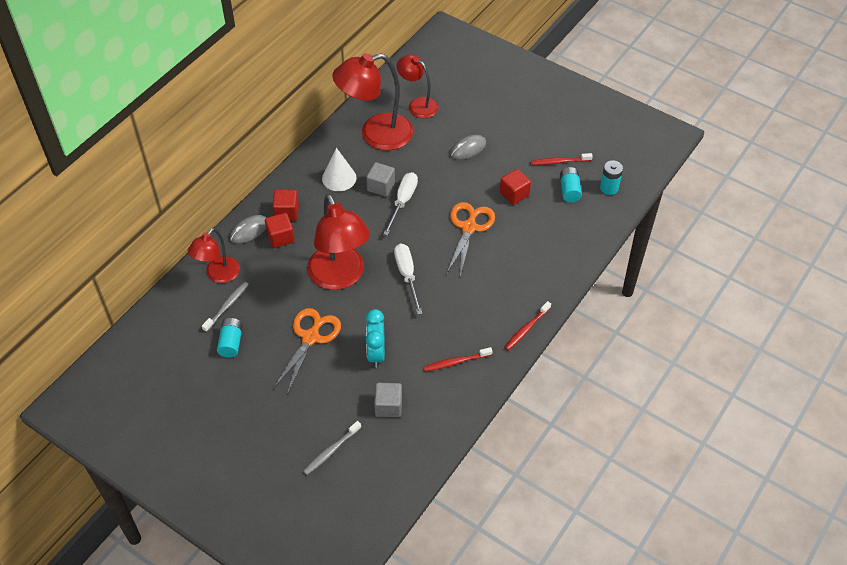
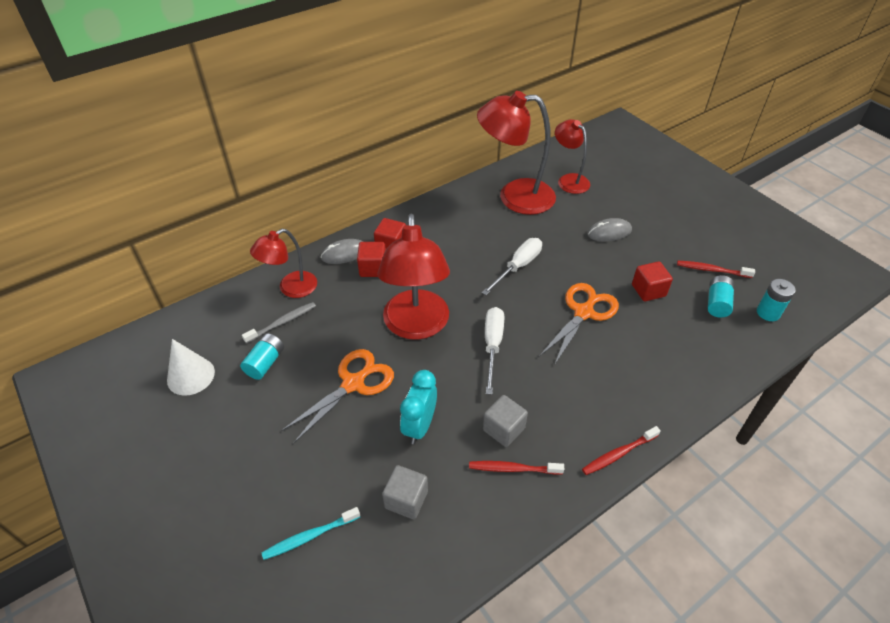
camera: 20 degrees right, 5 degrees down
grey toothbrush [303,421,362,475] -> turquoise toothbrush [262,507,360,560]
white cone [322,148,357,191] -> white cone moved to [167,339,215,396]
grey cube [366,162,395,197] -> grey cube moved to [483,395,528,447]

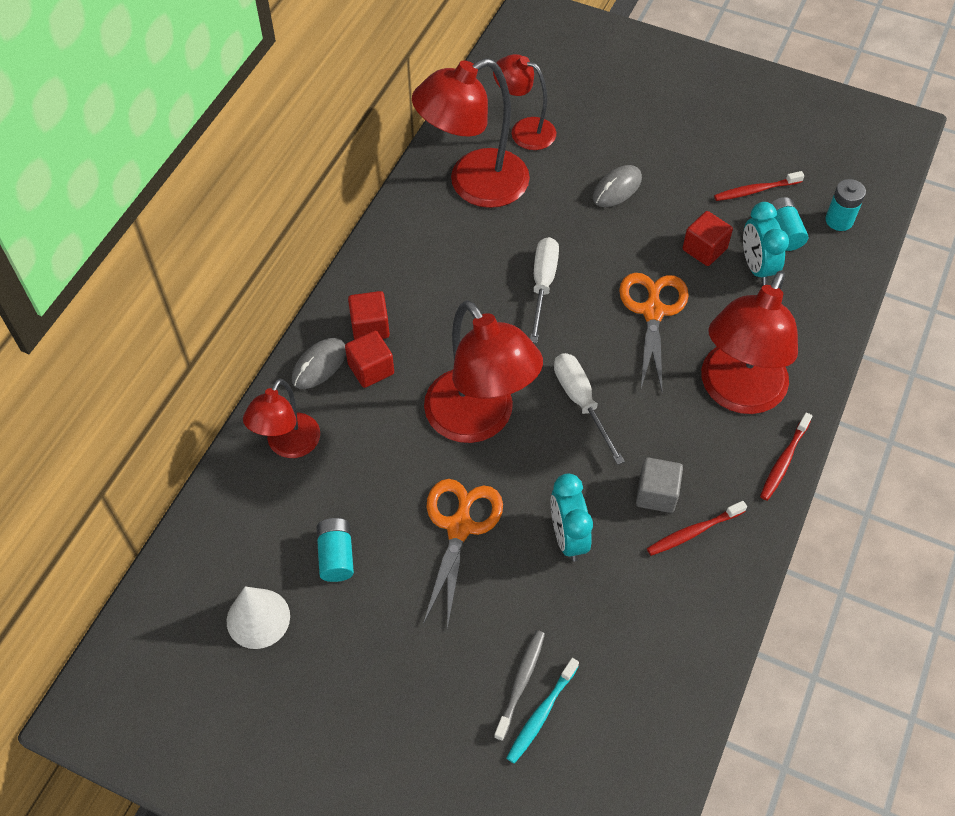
camera: 30 degrees left, 10 degrees up
grey toothbrush [242,302,316,343] -> grey toothbrush moved to [494,630,545,741]
grey cube [382,465,428,519] -> none
none -> red lamp [701,271,798,414]
none -> turquoise clock [743,202,789,285]

